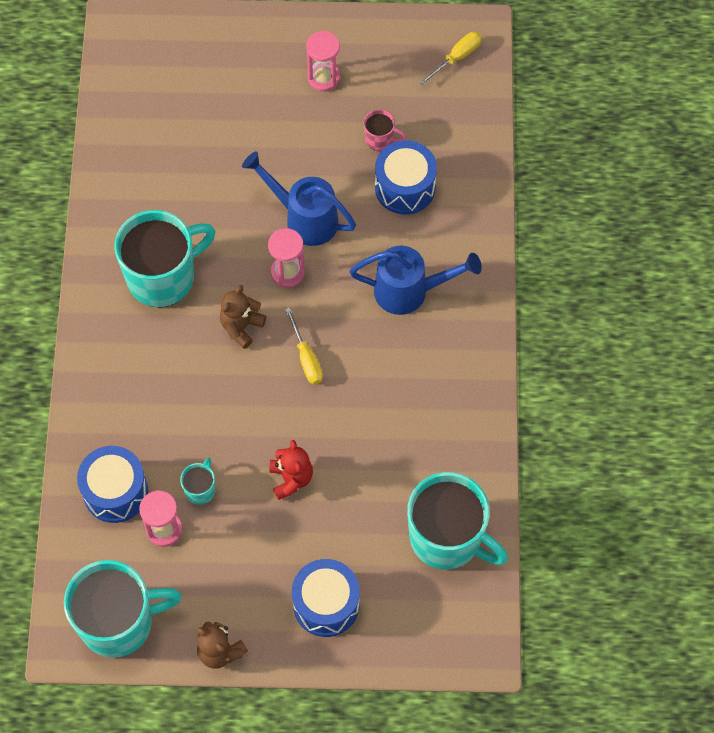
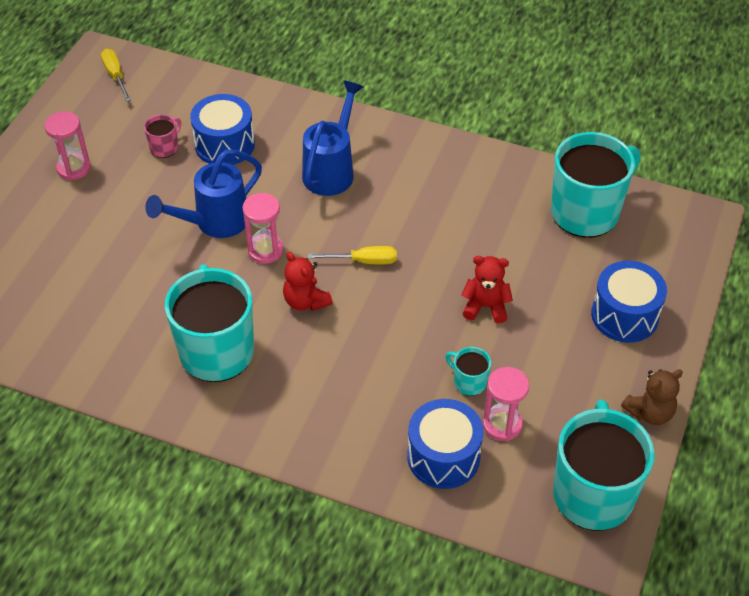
camera: 70 degrees left, 15 degrees down
brown teddy bear [220,285,266,349] -> red teddy bear [283,252,333,311]

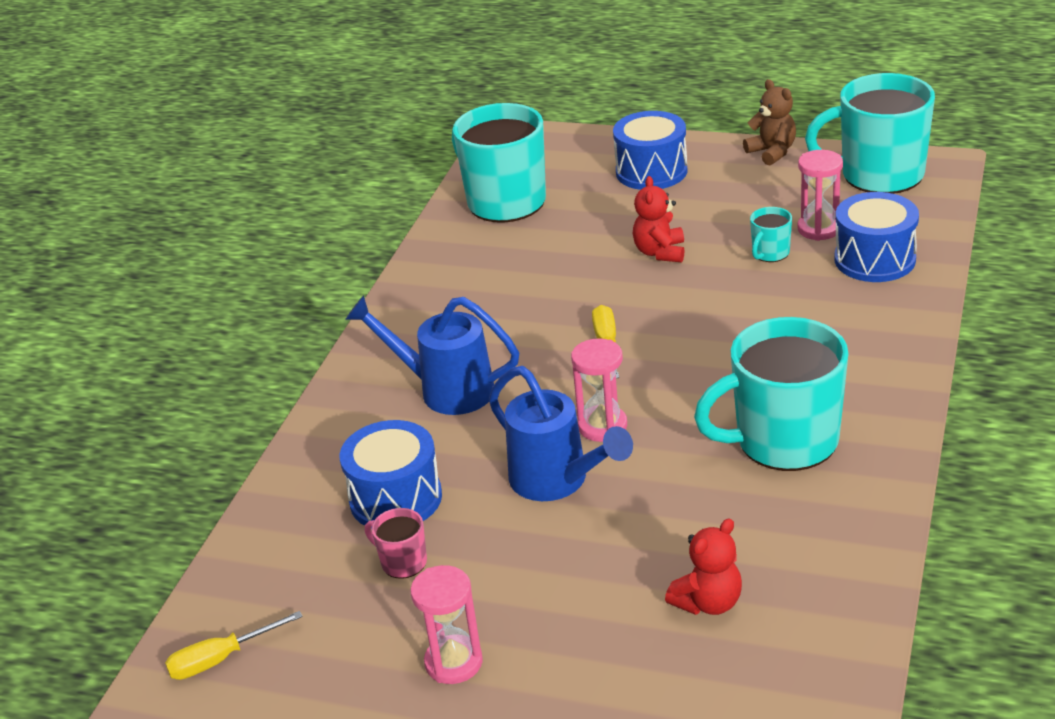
camera: 90 degrees left, 15 degrees down
red teddy bear [283,252,333,311] -> red teddy bear moved to [665,518,742,615]

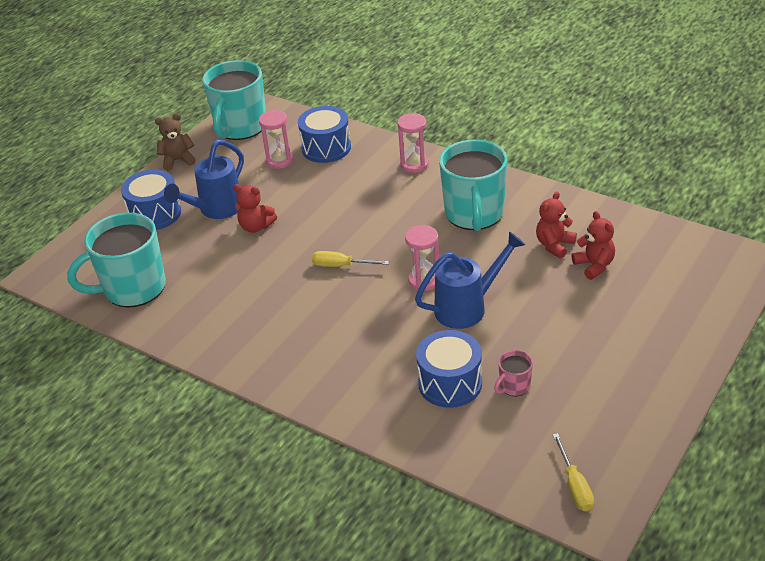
camera: 75 degrees left, 5 degrees up
blue watering can [345,295,519,415] -> blue watering can moved to [164,140,244,219]
pink hourglass [410,565,483,684] -> pink hourglass moved to [397,113,429,173]
turquoise mug [750,207,792,262] -> none
none -> red teddy bear [536,191,577,259]

